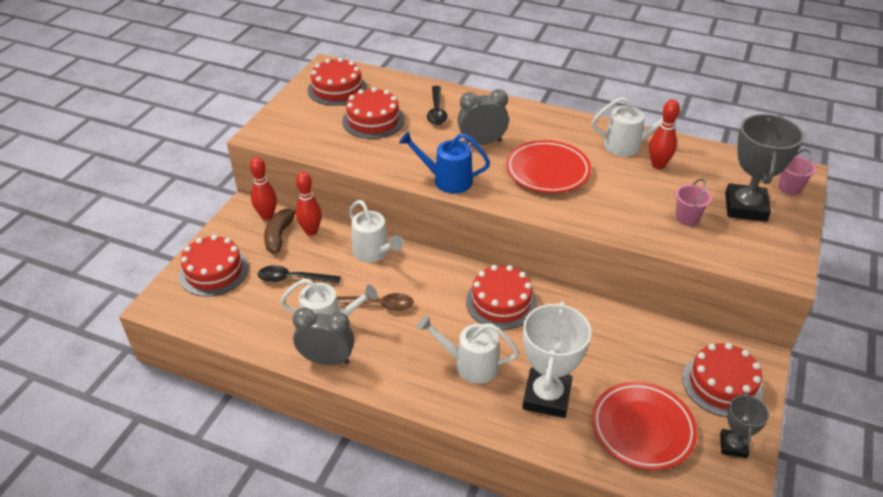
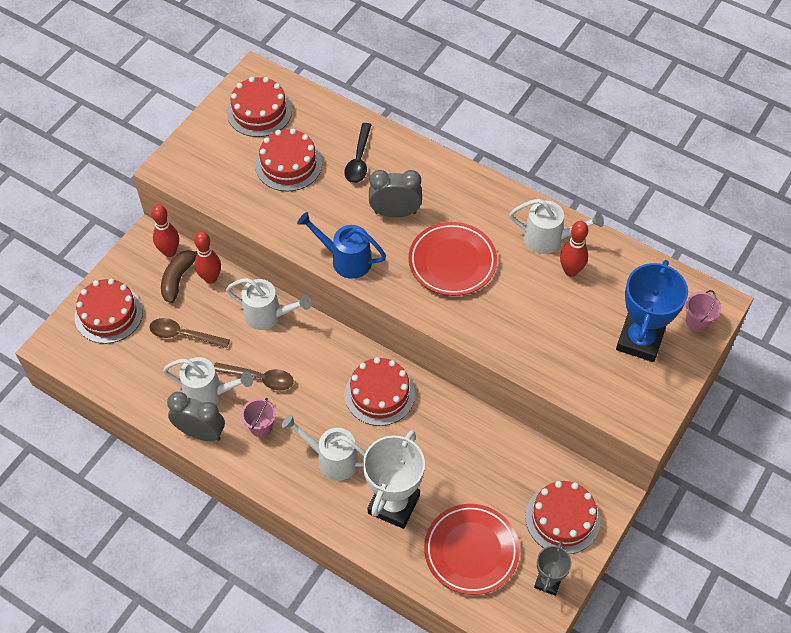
camera: 10 degrees right, 15 degrees up
black spoon [258,265,341,284] -> brown spoon [149,318,230,348]
white watering can [349,200,404,262] -> white watering can turned 45 degrees counterclockwise [226,278,311,330]
pink bucket [675,179,712,226] -> pink bucket moved to [241,398,276,437]
grey trophy [725,114,804,222] -> blue trophy [616,260,688,362]

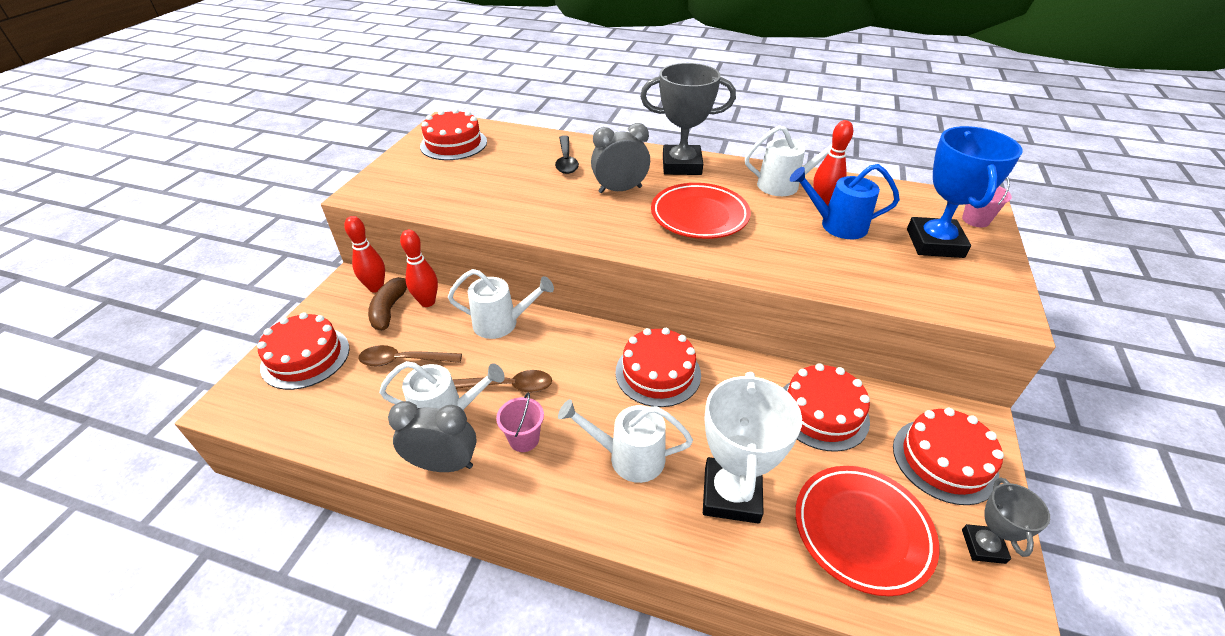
camera: 15 degrees left, 15 degrees down
red cake [255,129,322,191] -> red cake moved to [783,363,870,452]
blue watering can [297,212,386,279] -> blue watering can moved to [790,164,900,239]
none -> grey trophy [640,63,736,175]

